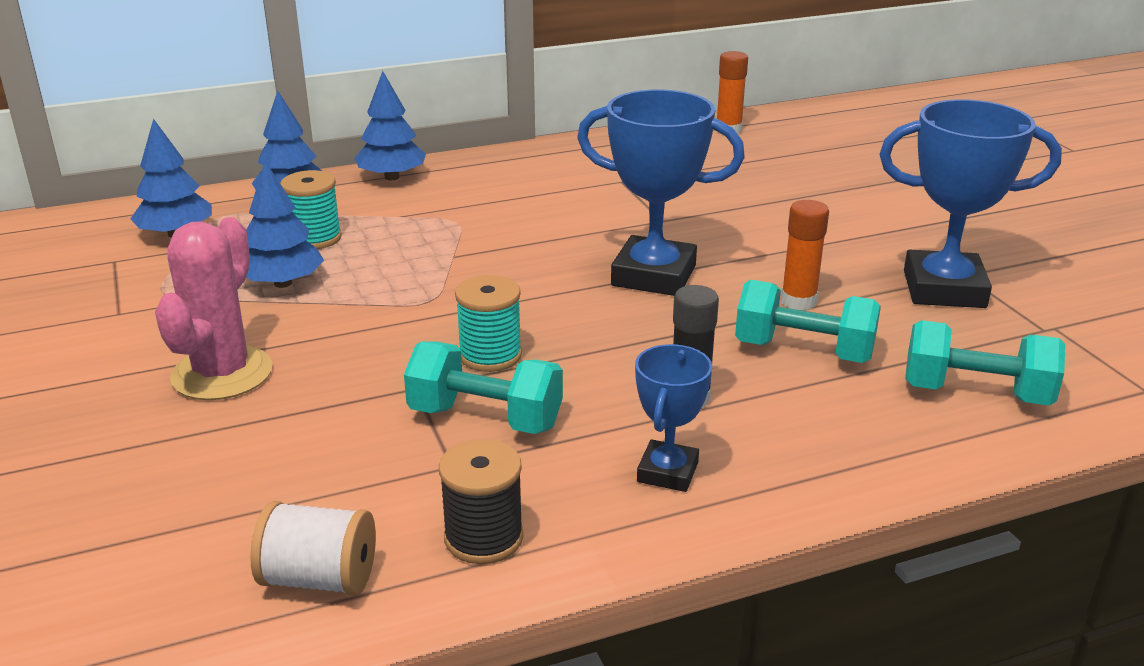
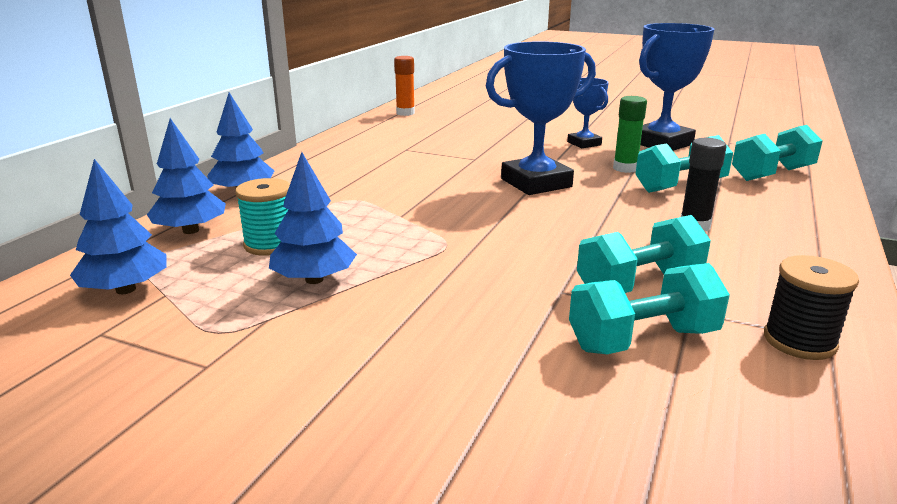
camera: 45 degrees left, 5 degrees down
pink cactus [155,217,273,400] -> none
white spool [250,501,376,596] -> none
turquoise spool [455,275,522,372] -> none
blue trophy [635,344,713,492] -> blue trophy moved to [567,78,609,148]
orange glue stick [781,200,829,311] -> green glue stick [613,96,647,173]
none -> turquoise dumbbell [569,263,730,354]

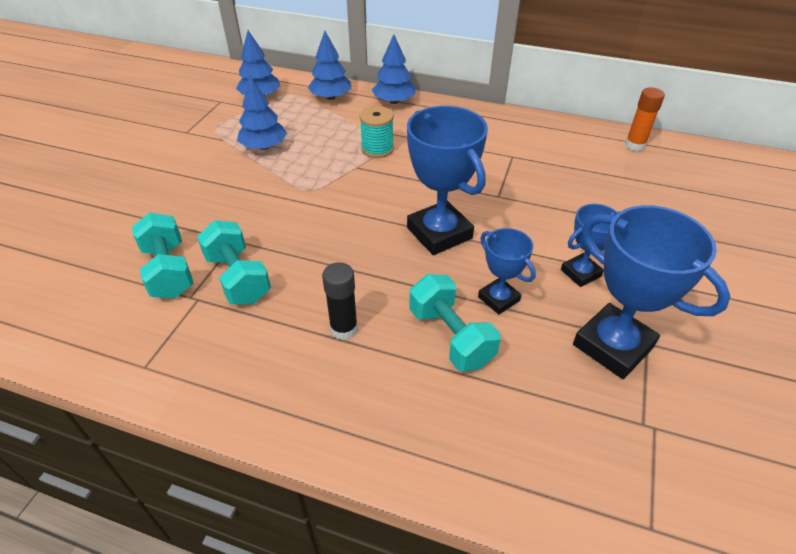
camera: 85 degrees right, 20 degrees up
turquoise spool [235,178,290,256] -> turquoise spool moved to [359,106,394,158]
green glue stick [613,96,647,173] -> blue trophy [478,228,536,315]
turquoise dumbbell [732,125,823,181] -> none
black spool [764,255,859,360] -> none

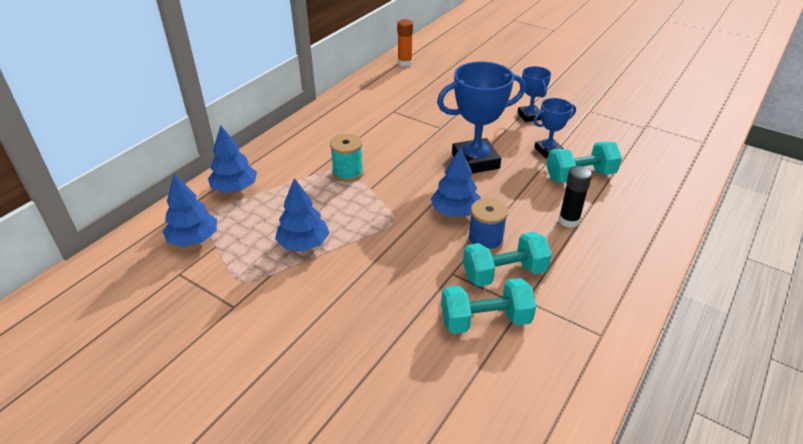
camera: 75 degrees left, 5 degrees down
blue tree [372,34,415,104] -> blue tree moved to [431,147,481,217]
blue trophy [573,205,731,379] -> none
none -> blue spool [468,198,508,253]

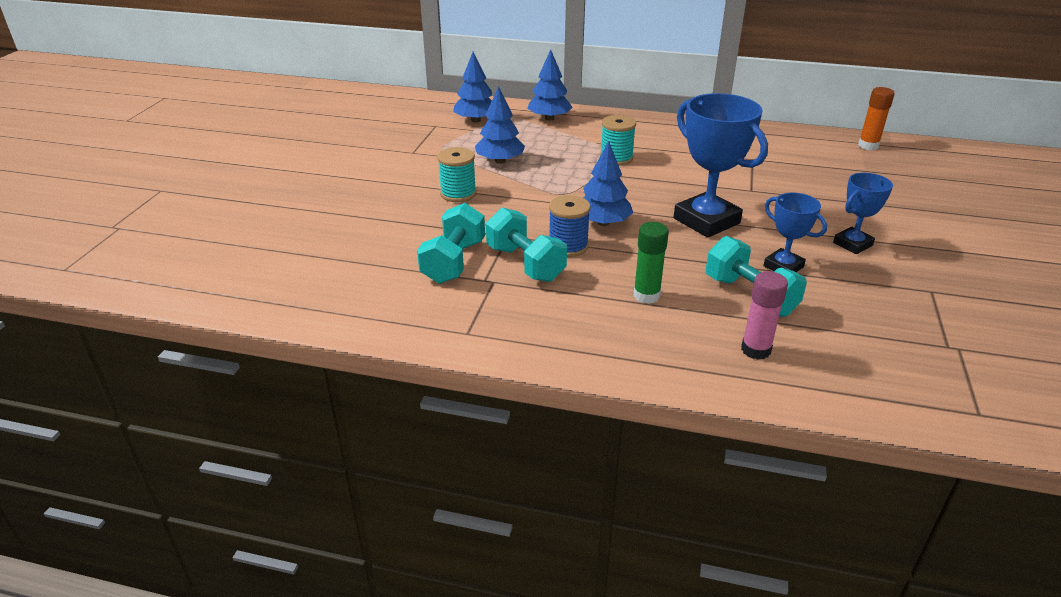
camera: 70 degrees right, 5 degrees down
turquoise dumbbell [441,278,536,334] -> turquoise dumbbell turned 45 degrees clockwise [417,203,485,284]
black glue stick [559,166,592,228] -> green glue stick [633,222,669,304]
none -> turquoise spool [437,147,476,202]
none -> pink glue stick [741,271,788,360]

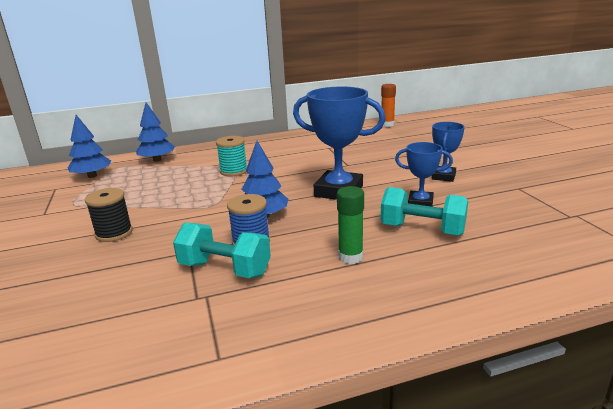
camera: 30 degrees left, 10 degrees down
turquoise dumbbell [417,203,485,284] -> none
turquoise spool [437,147,476,202] -> black spool [85,188,133,242]
blue tree [475,86,525,164] -> none
pink glue stick [741,271,788,360] -> none

